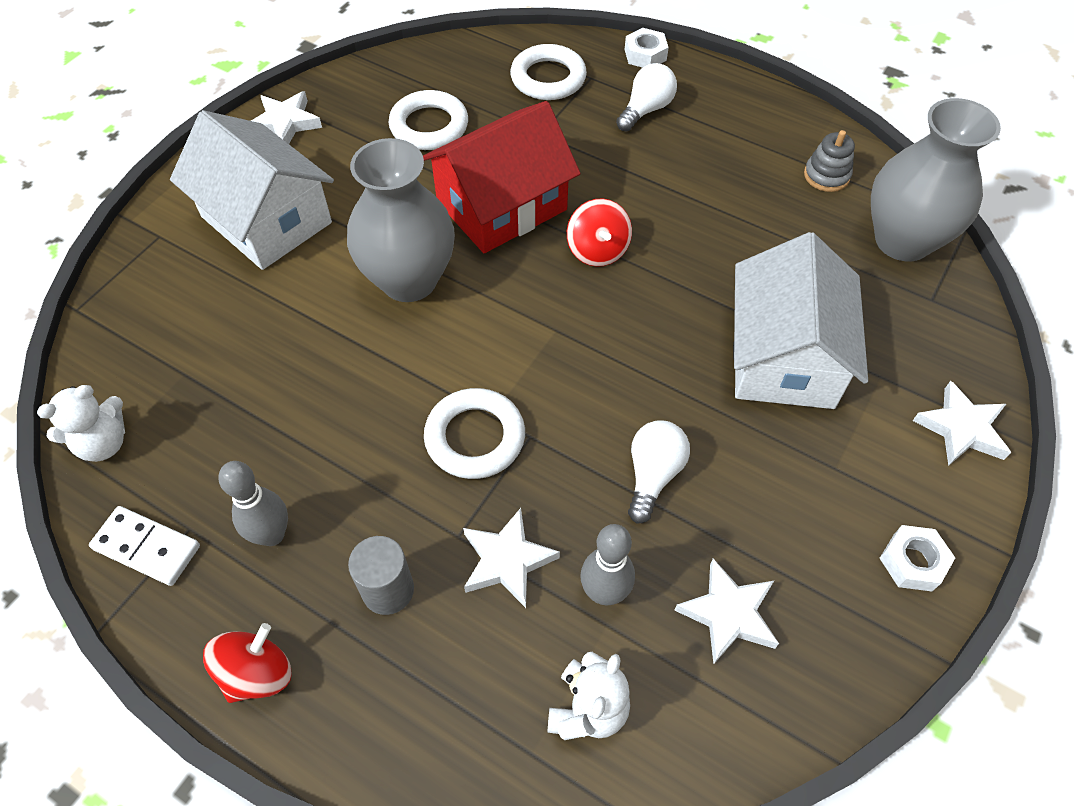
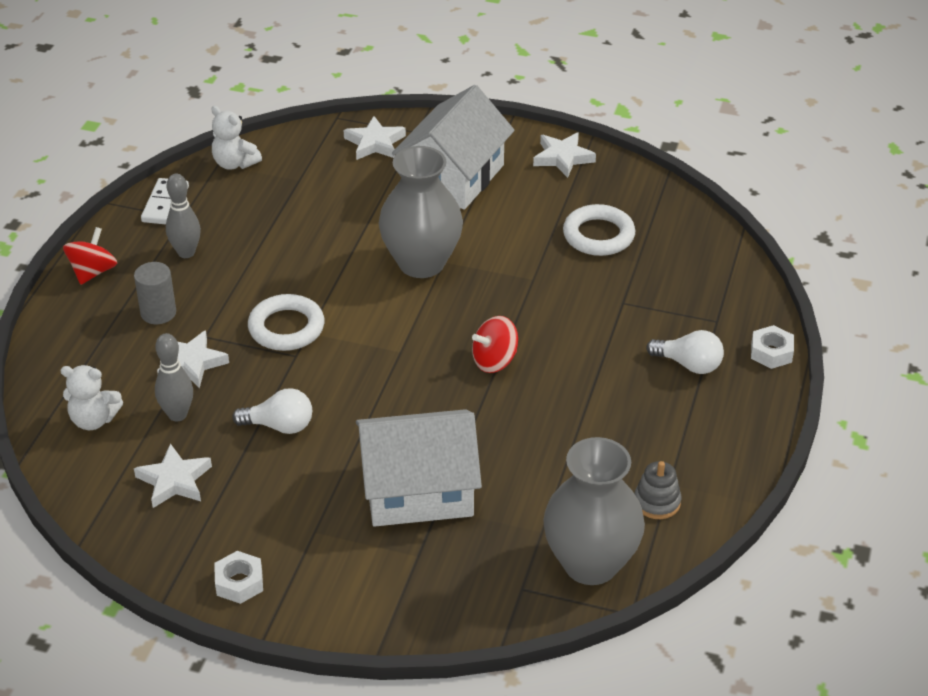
camera: 75 degrees right, 15 degrees down
red spinning top [203,623,292,703] -> red spinning top turned 90 degrees counterclockwise [63,227,117,285]
red house [423,101,581,253] -> none
white ring [510,44,587,100] -> none
white star [913,381,1011,466] -> white star moved to [344,116,406,160]

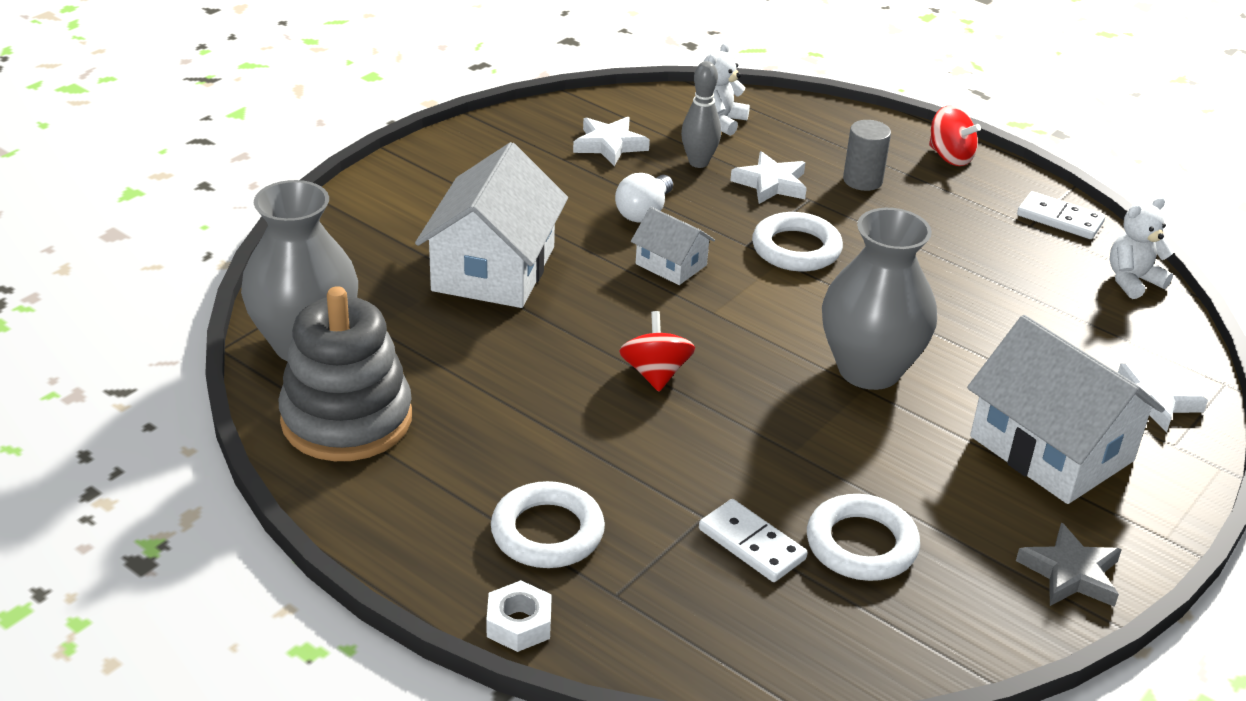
camera: 110 degrees right, 5 degrees down
grey bowling pin [166,174,201,258] -> none
white nut [214,551,263,604] -> none
white star [533,133,596,178] -> grey star [1016,522,1122,607]
grey stacking toy [635,461,681,519] -> grey stacking toy [279,286,412,461], size x2.23
white light bulb [646,330,724,374] -> white ring [491,481,605,568]
none -> white house [631,207,715,285]
none -> white domino [699,499,808,582]

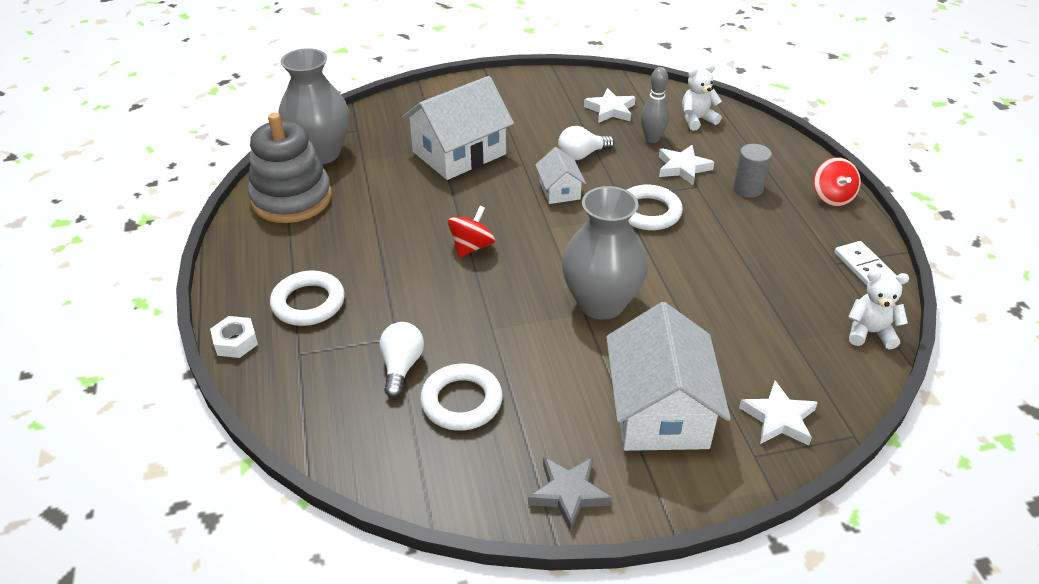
camera: 40 degrees right, 5 degrees up
white domino [699,499,808,582] -> white light bulb [380,322,424,398]

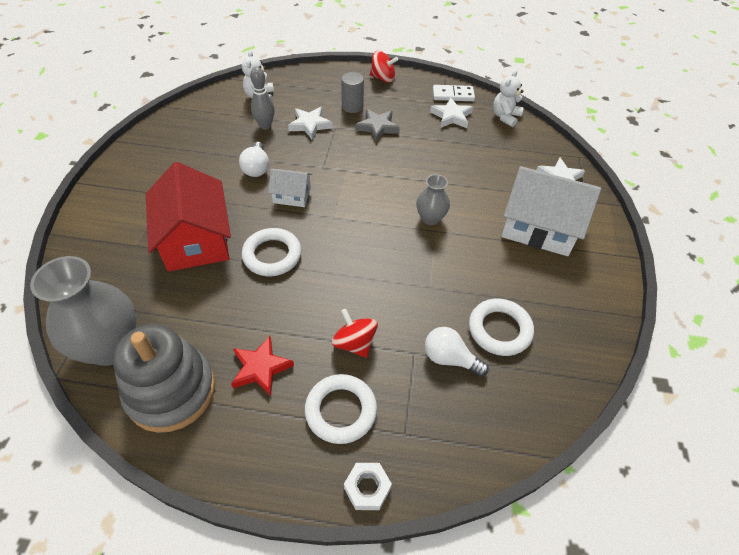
camera: 70 degrees left, 10 degrees up
white house [402,76,514,180] -> red house [146,162,231,272]
red spinning top [448,206,495,257] -> red spinning top moved to [332,309,378,358]
grey star [528,457,612,532] -> grey star moved to [355,109,400,142]
grey vase [562,186,648,320] -> grey vase [416,174,450,225], size x0.52
white star [584,88,636,123] -> white star moved to [430,97,473,128]
white ring [627,185,683,230] -> white ring moved to [242,228,302,276]
none -> red star [231,336,294,396]

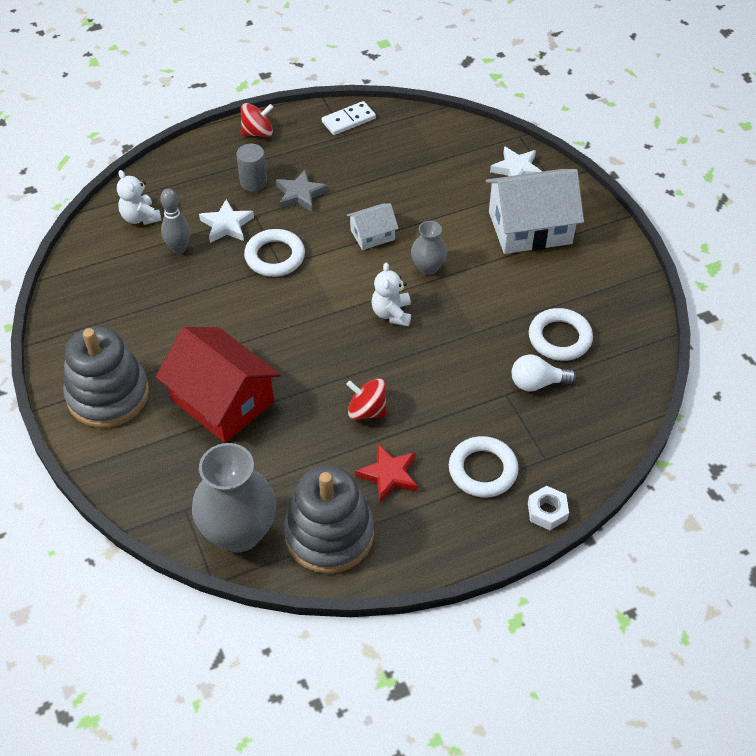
camera: 30 degrees left, 0 degrees up
white light bulb [239,142,269,177] -> none
white ring [242,228,302,276] -> white ring moved to [244,229,305,277]
white house [268,169,312,207] -> white house moved to [347,203,399,250]
red spinning top [332,309,378,358] -> red spinning top moved to [346,379,387,420]
white star [430,97,473,128] -> none
white teddy bear [493,70,524,127] -> white teddy bear moved to [371,262,411,326]
none -> grey stacking toy [63,326,149,428]

